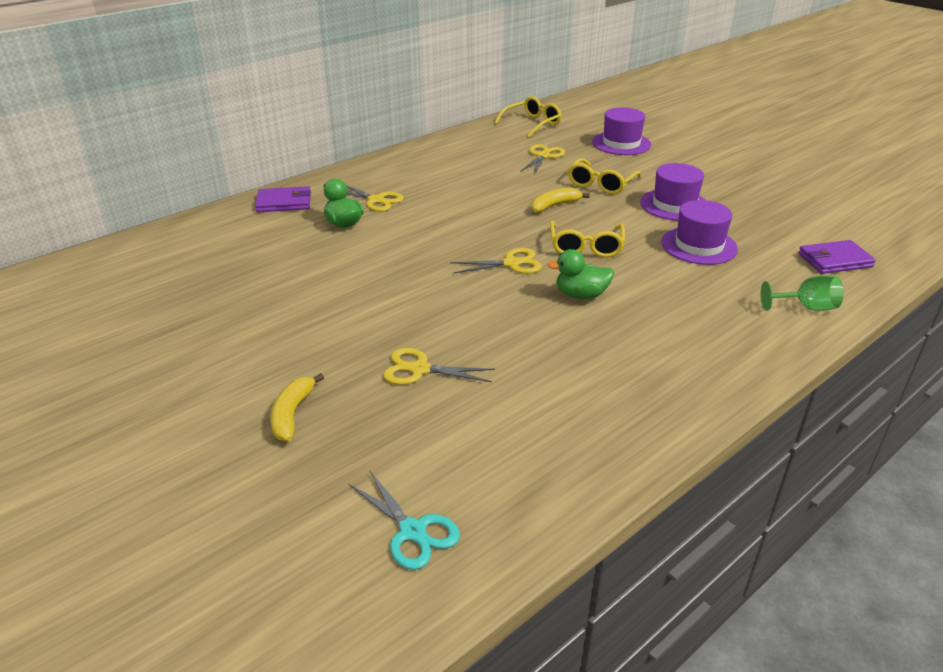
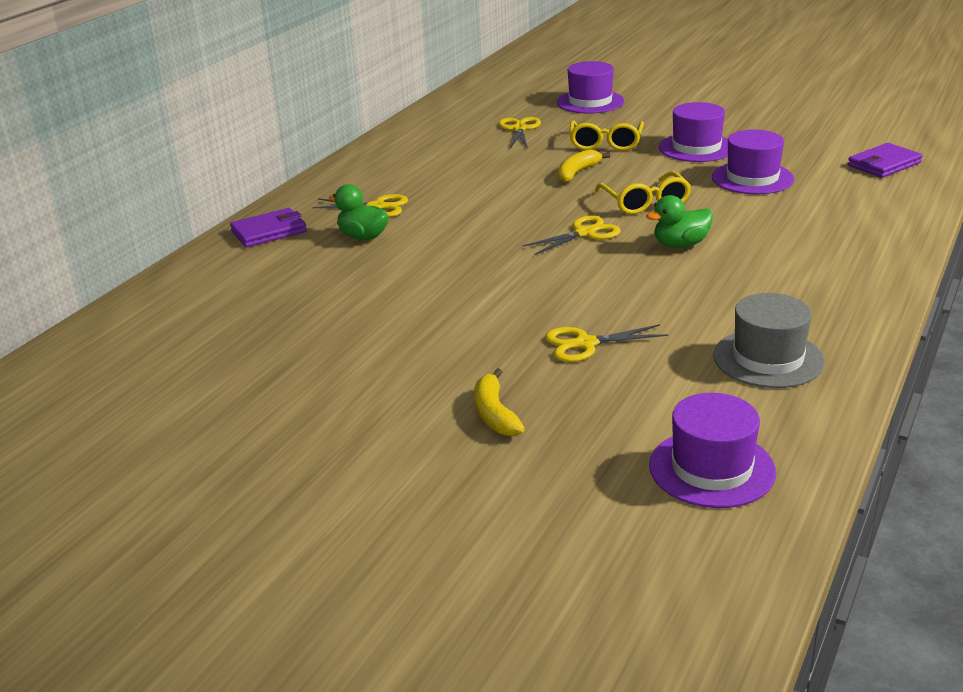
camera: 20 degrees left, 5 degrees down
turquoise scissors [348,470,460,570] -> purple hat [649,393,776,508]
yellow glasses [495,96,562,138] -> none
green goblet [760,275,843,311] -> none
none -> grey hat [713,293,825,388]

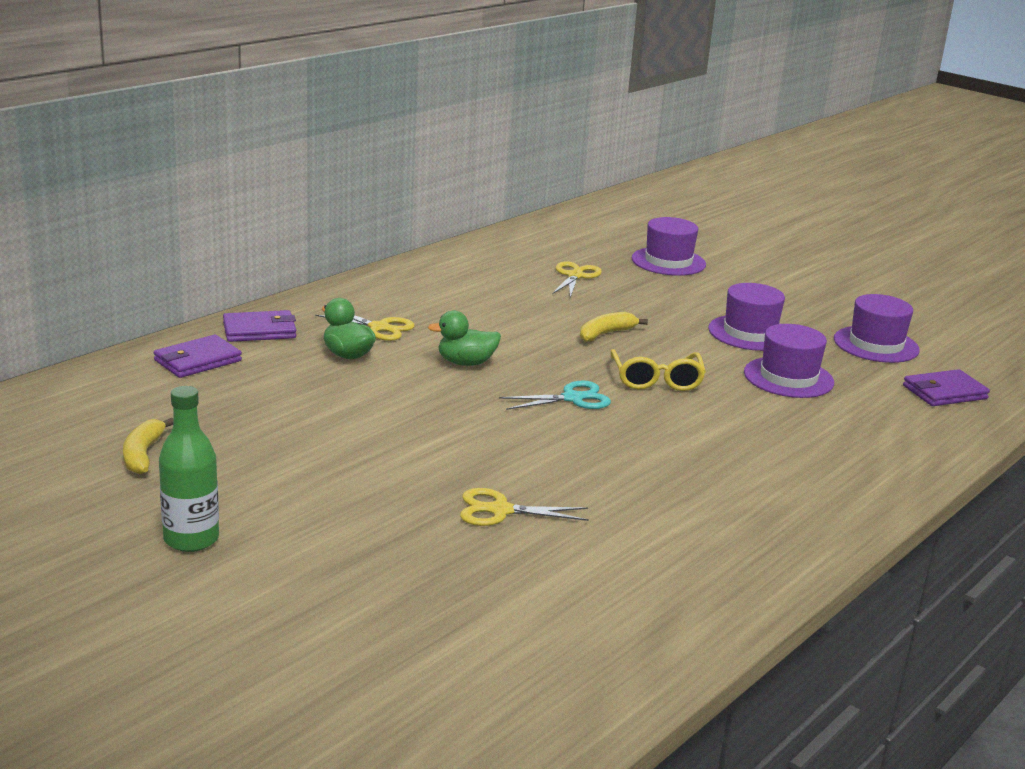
camera: 10 degrees right, 5 degrees down
yellow banana [474,368,525,436] -> yellow banana moved to [123,418,174,474]
yellow scissors [522,215,621,255] -> turquoise scissors [499,381,611,410]
yellow glasses [569,121,644,151] -> none
green duck [646,195,713,248] -> green duck moved to [428,310,501,366]
purple hat [649,393,776,508] -> purple hat moved to [834,294,920,363]
grey hat [713,293,825,388] -> none
none -> purple wallet [154,335,242,378]
none -> green bottle [159,386,219,552]

